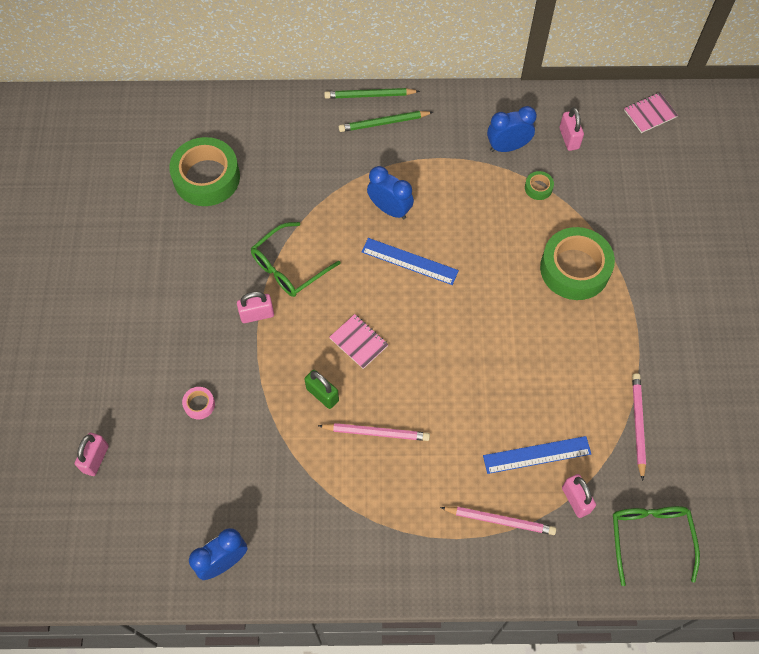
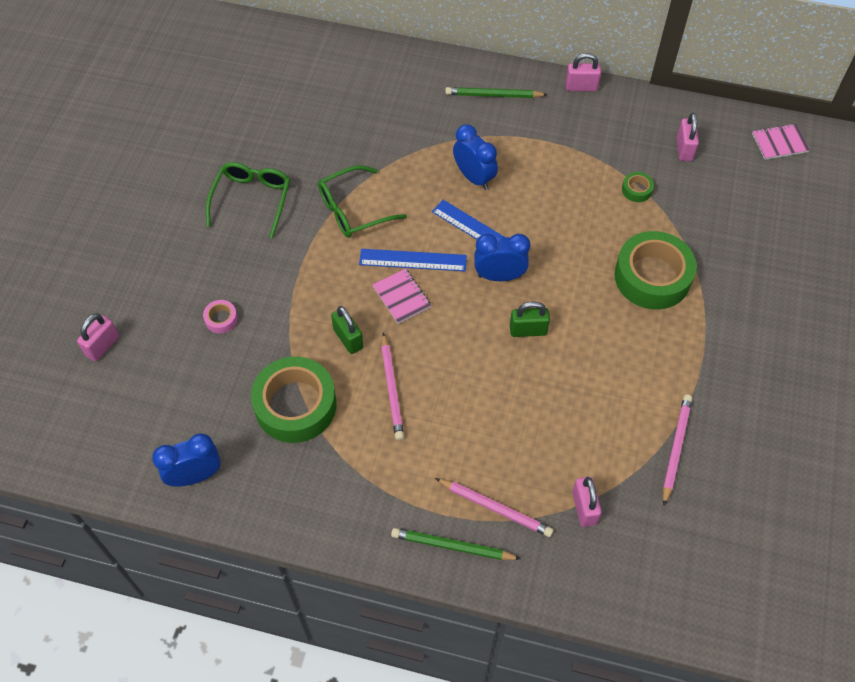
camera: 15 degrees right, 5 degrees down
green tape [169,137,240,206] -> green tape moved to [251,357,336,443]
pink padlock [237,292,274,323] -> pink padlock moved to [566,53,601,91]
pink pencil [318,423,430,441] -> pink pencil turned 60 degrees clockwise [381,333,404,440]
green pencil [324,88,420,99] -> green pencil moved to [391,528,521,560]
blue ruler [483,436,591,474] -> blue ruler moved to [359,249,467,271]
blue clock [487,106,537,152] -> blue clock moved to [474,234,530,281]
green glasses [613,506,700,586] -> green glasses moved to [206,162,290,238]
none -> green padlock [510,301,550,337]

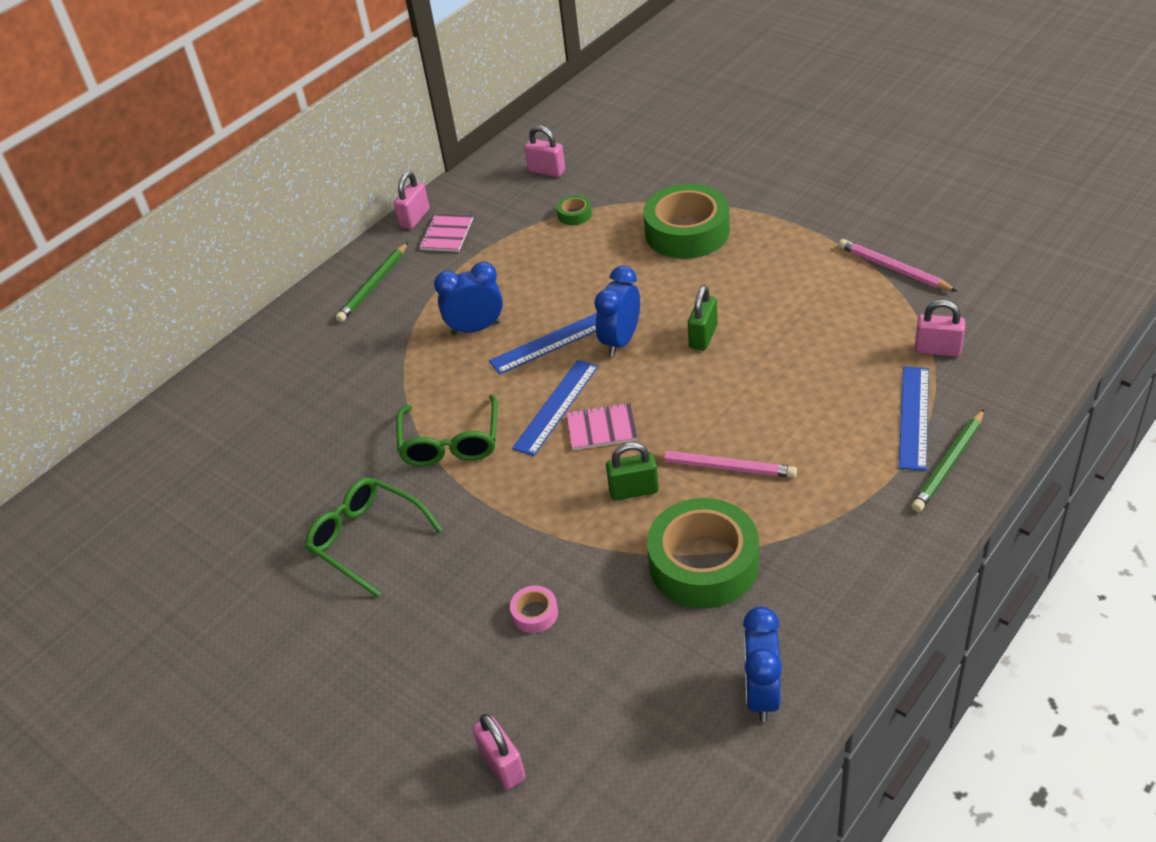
camera: 60 degrees left, 15 degrees down
pink pencil [435,478,553,537] -> blue ruler [899,366,929,471]
pink notebook [752,123,810,160] -> pink notebook moved to [419,213,473,252]

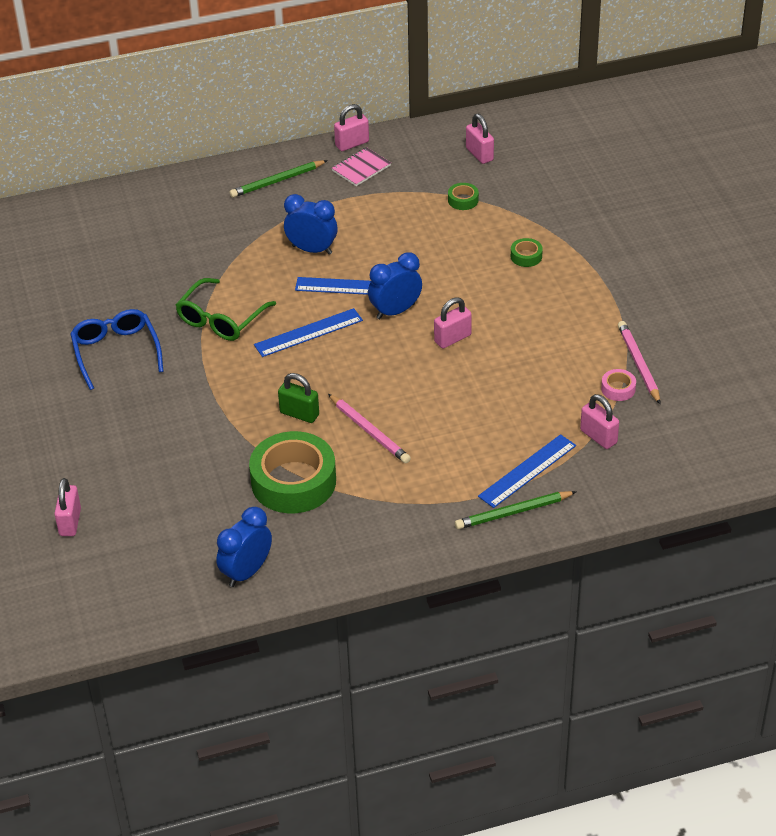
camera: 30 degrees right, 0 degrees up
green glasses [305,477,443,597] -> blue glasses [70,309,164,390]
pink tape [510,586,558,633] -> pink tape moved to [601,369,636,401]
pink notebook [566,403,638,450] -> none
green tape [643,184,730,259] -> green tape [511,238,543,267], size x0.42
green padlock [688,285,718,350] -> pink padlock [434,297,472,349]

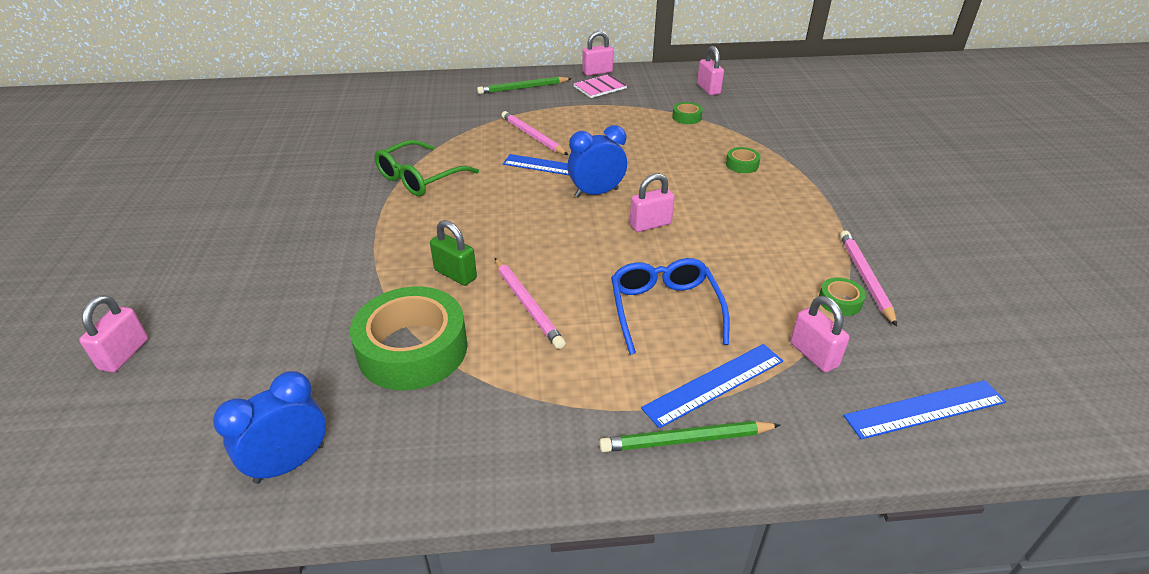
camera: 10 degrees right, 5 degrees down
blue glasses [70,309,164,390] -> blue glasses moved to [611,258,730,355]
blue ruler [254,308,363,357] -> blue ruler moved to [843,380,1006,439]
blue clock [284,194,338,255] -> pink pencil [501,111,568,155]
pink tape [601,369,636,401] -> green tape [819,277,866,316]

